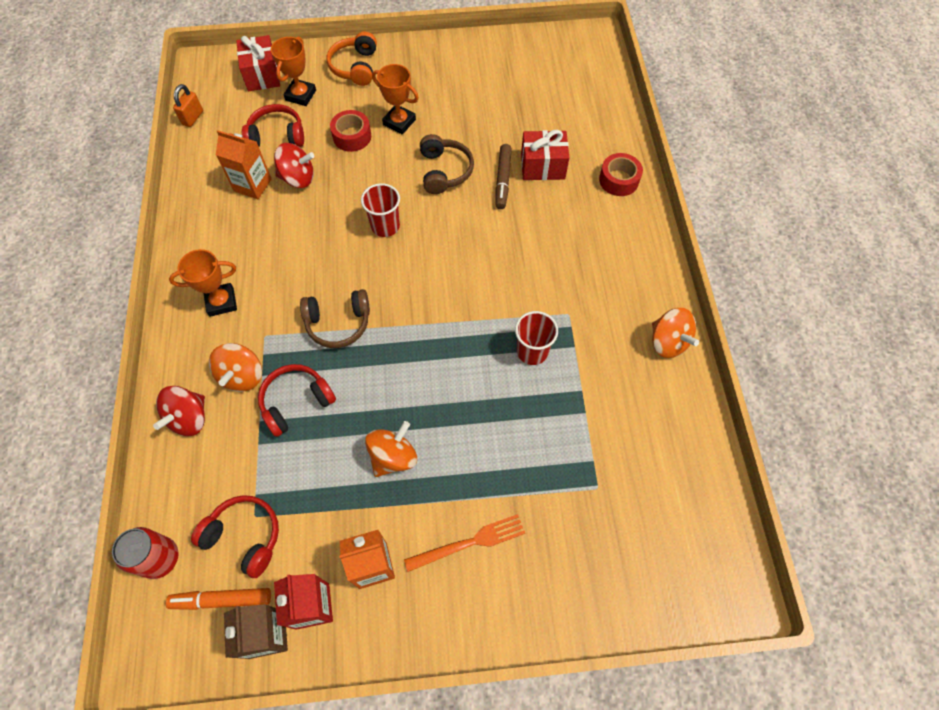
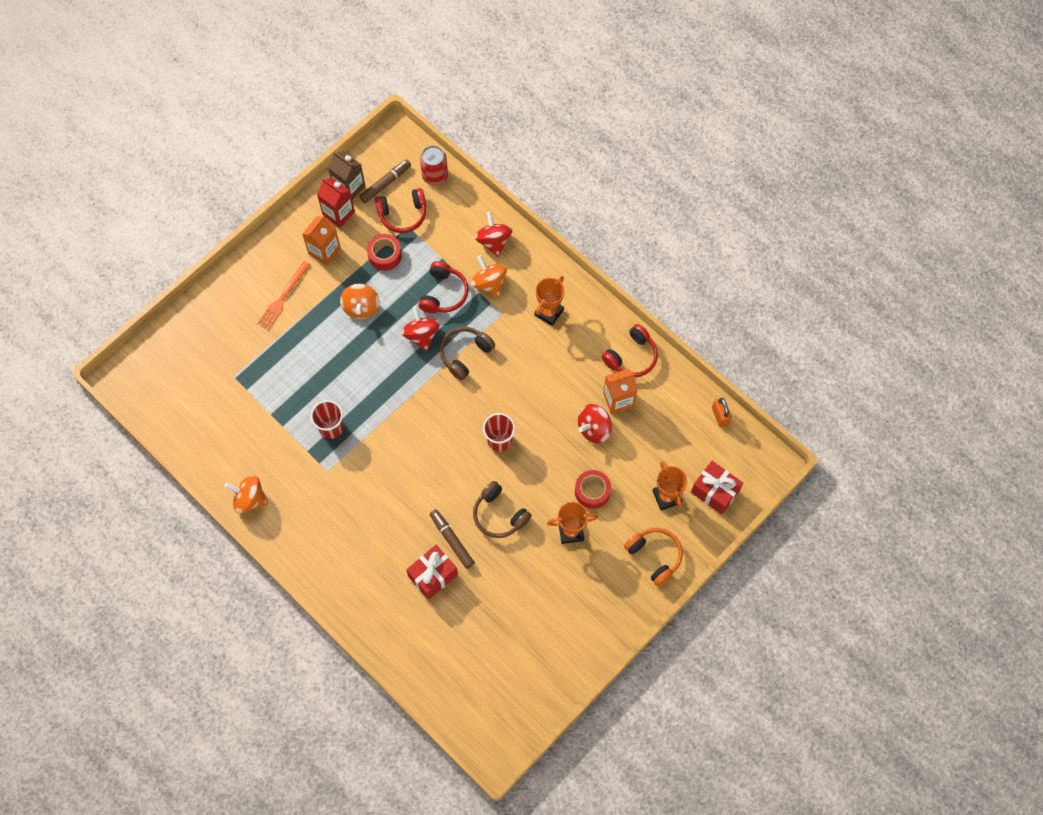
camera: 140 degrees right, 5 degrees up
orange marker [166,588,271,610] -> brown marker [359,159,411,203]
red headphones [242,104,304,147] -> red headphones moved to [602,324,658,377]
red tape [599,153,643,196] -> red tape moved to [367,234,402,271]
none -> red spinning top [401,306,440,351]

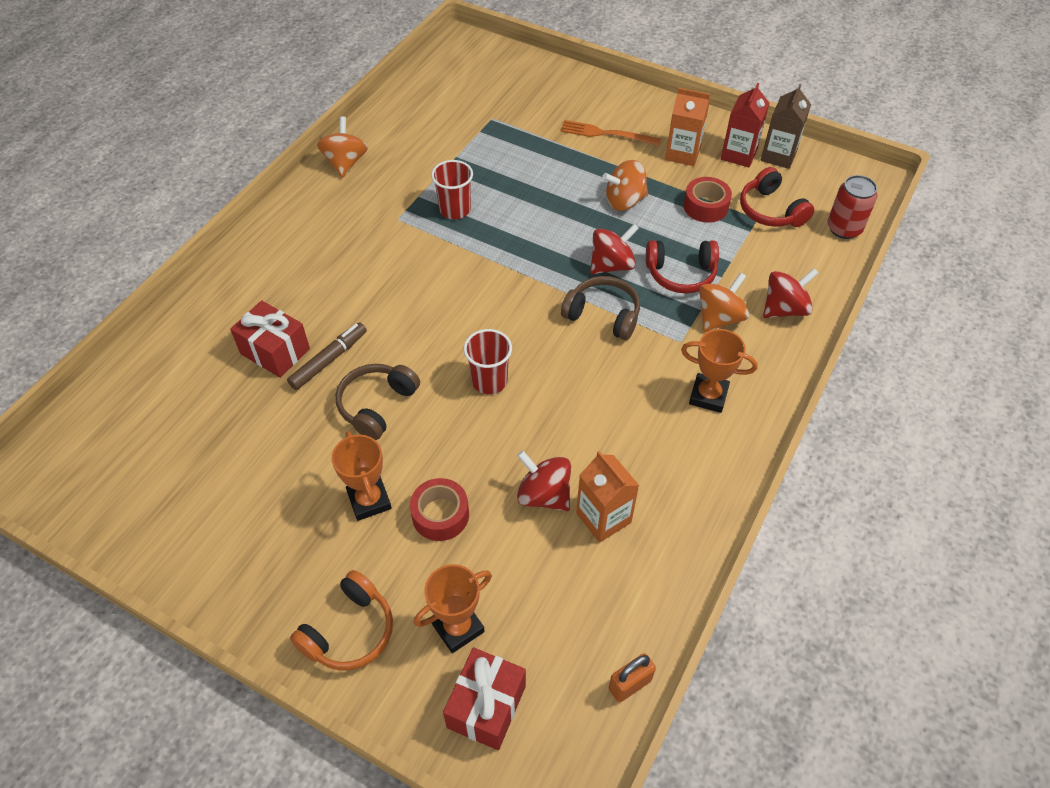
camera: 75 degrees right, 15 degrees down
brown marker [359,159,411,203] -> none
red headphones [602,324,658,377] -> none

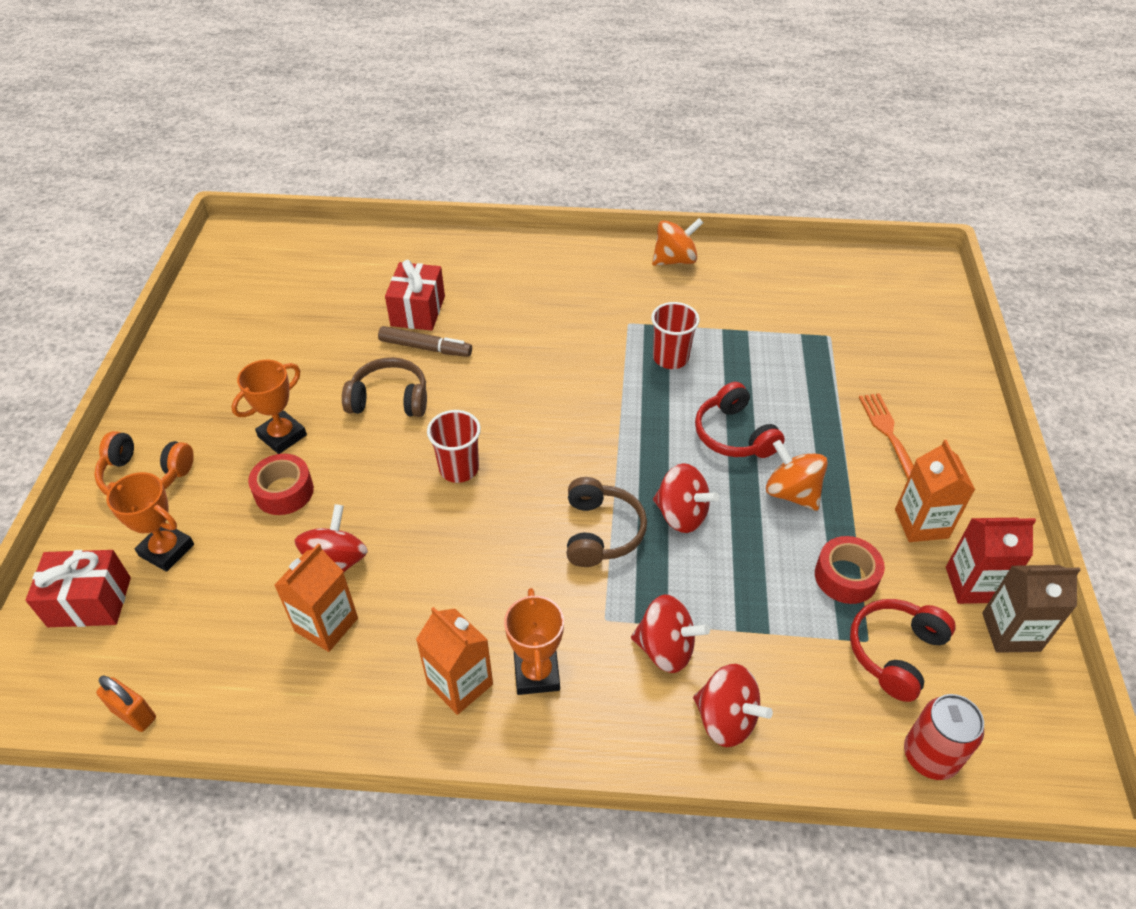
camera: 65 degrees right, 5 degrees down
red headphones [646,240,719,293] -> red headphones moved to [695,382,785,458]
orange spinning top [699,272,749,332] -> red spinning top [631,594,710,673]
none -> orange carton [416,607,493,715]

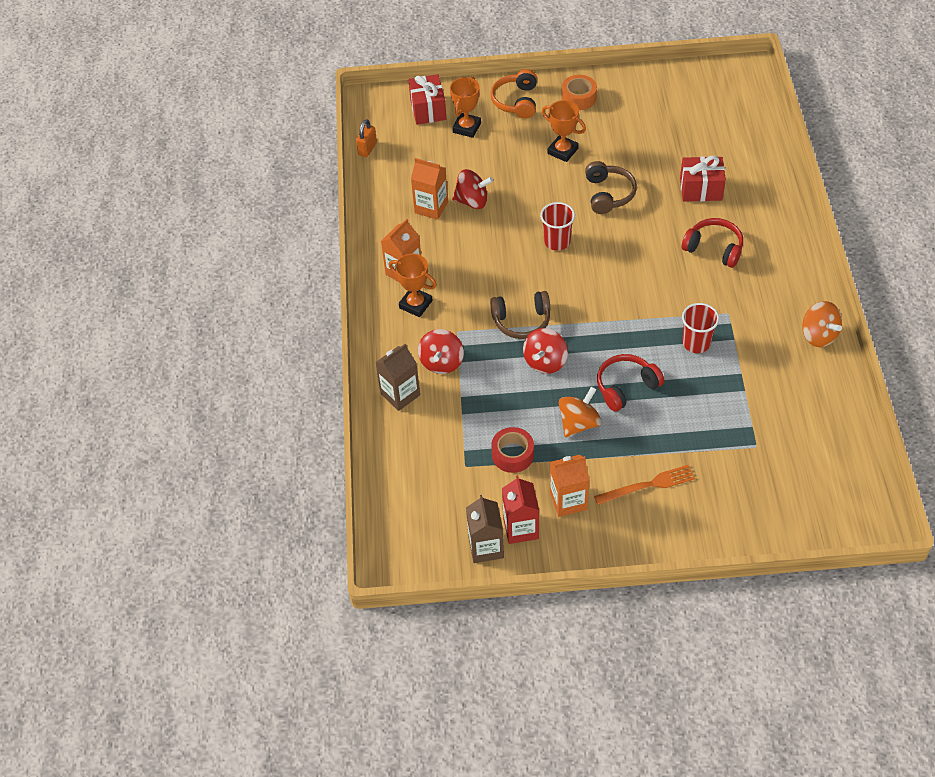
camera: 85 degrees right, 5 degrees up
red tape [248,454,314,515] -> none
brown marker [378,326,472,357] -> none
orange trophy [504,588,564,695] -> orange trophy turned 45 degrees clockwise [389,254,437,317]
red spinning top [693,664,773,747] -> brown carton [375,344,420,411]
red headphones [850,599,956,702] -> red headphones moved to [682,218,743,268]
red can [904,694,984,780] -> none
none -> orange tape [562,75,597,110]

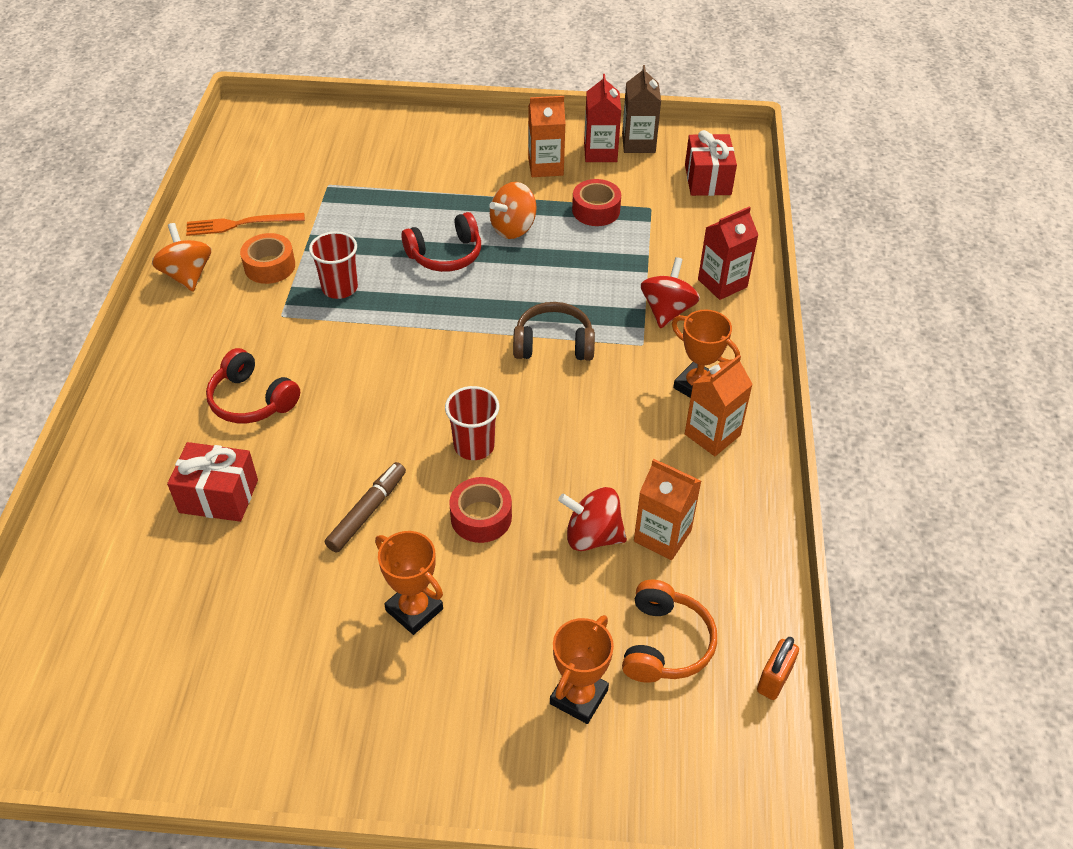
camera: 175 degrees left, 5 degrees down
brown carton [375,344,420,411] -> red carton [698,206,758,300]
red gift [408,74,446,125] -> red gift moved to [685,130,737,196]
orange headphones [490,69,537,118] -> orange headphones moved to [622,580,717,683]
red spinning top [523,328,568,374] -> none
orange tape [562,75,597,110] -> orange tape moved to [240,233,295,284]
brown headphones [585,161,637,214] -> brown marker [325,462,406,553]
orange fork [594,465,695,505] -> orange fork moved to [186,213,305,236]
none -> red tape [449,477,512,543]

